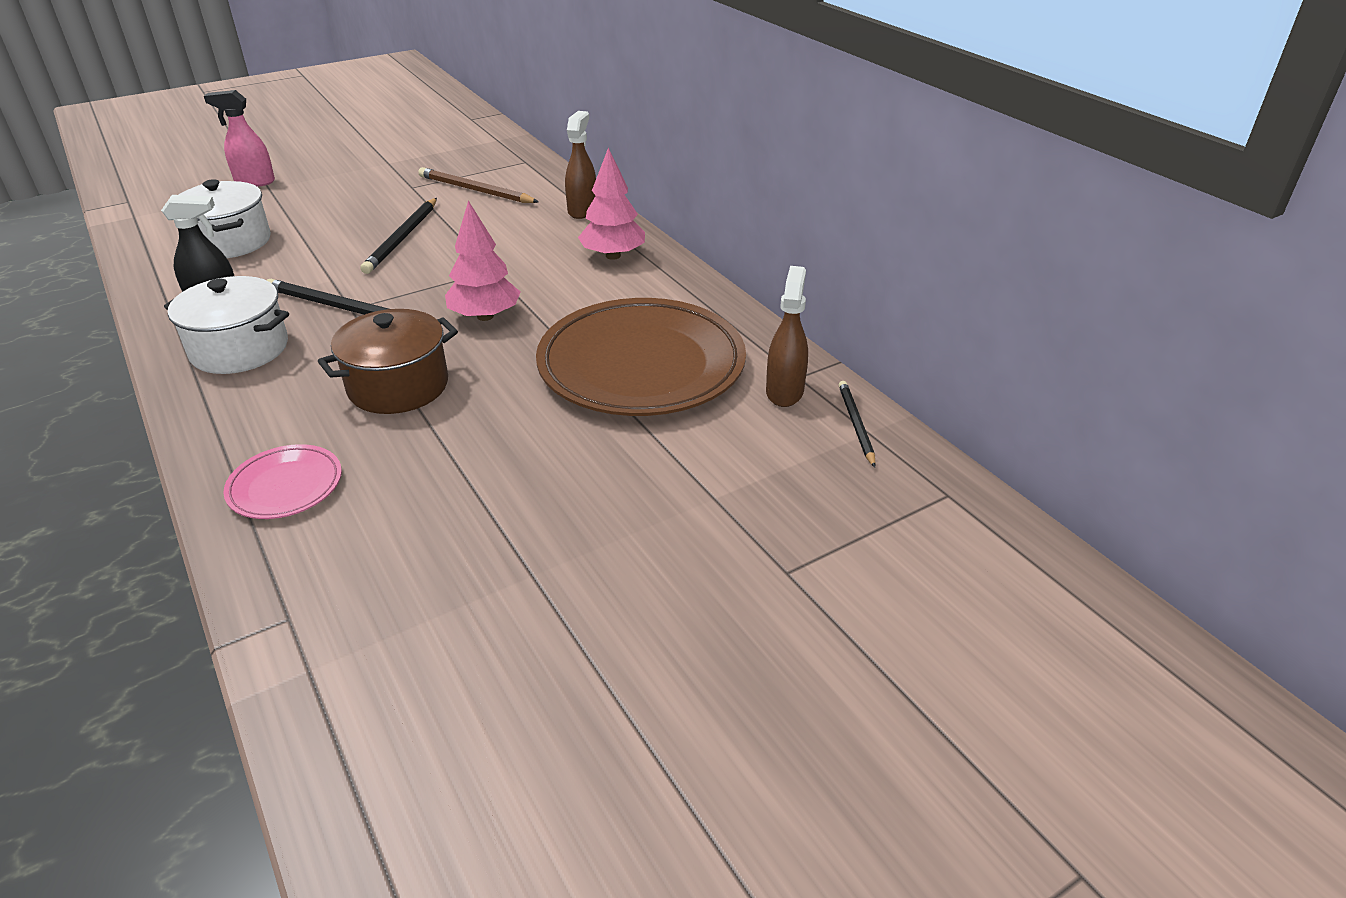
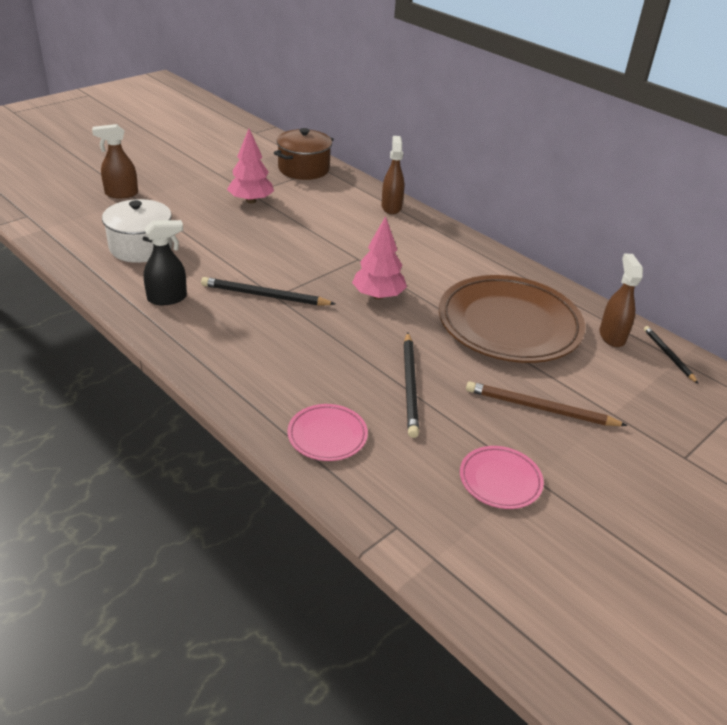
camera: 15 degrees left, 0 degrees up
white pot [164,276,289,374] -> none
pink spray bottle [204,90,275,187] -> brown spray bottle [92,124,138,198]
brown pot [318,309,458,414] -> brown pot moved to [274,128,334,180]
black pencil [360,198,437,274] -> black pencil moved to [404,332,419,438]
brown pencil [418,167,539,203] -> brown pencil moved to [466,381,628,426]
pink tree [578,147,645,260] -> pink tree moved to [227,129,274,204]
none -> pink plate [460,446,544,509]

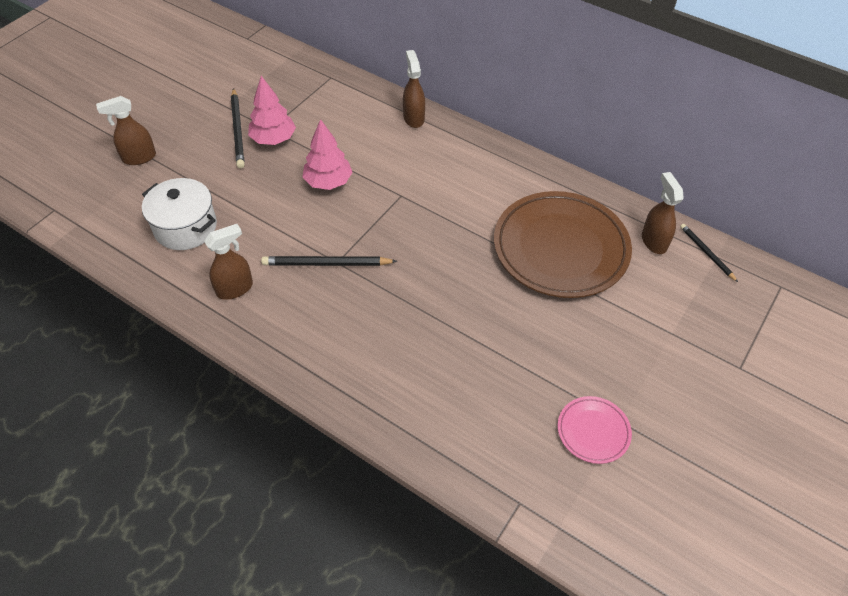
camera: 10 degrees left, 15 degrees up
black spray bottle [144,220,187,305] -> brown spray bottle [204,224,253,300]
brown pot [274,128,334,180] -> none
pink plate [287,404,368,461] -> none
pink tree [352,216,407,300] -> pink tree moved to [302,119,352,190]
black pencil [404,332,419,438] -> black pencil moved to [231,88,245,168]
brown pencil [466,381,628,426] -> none

